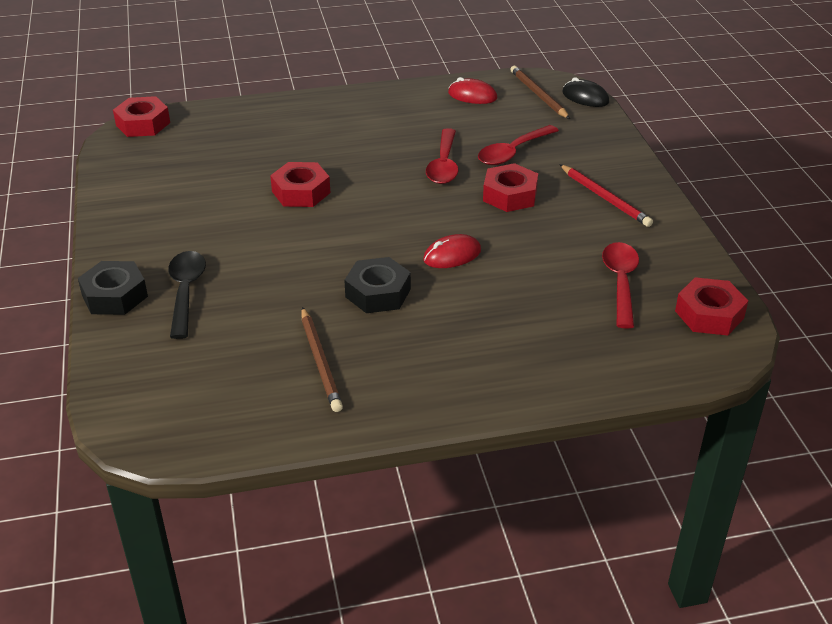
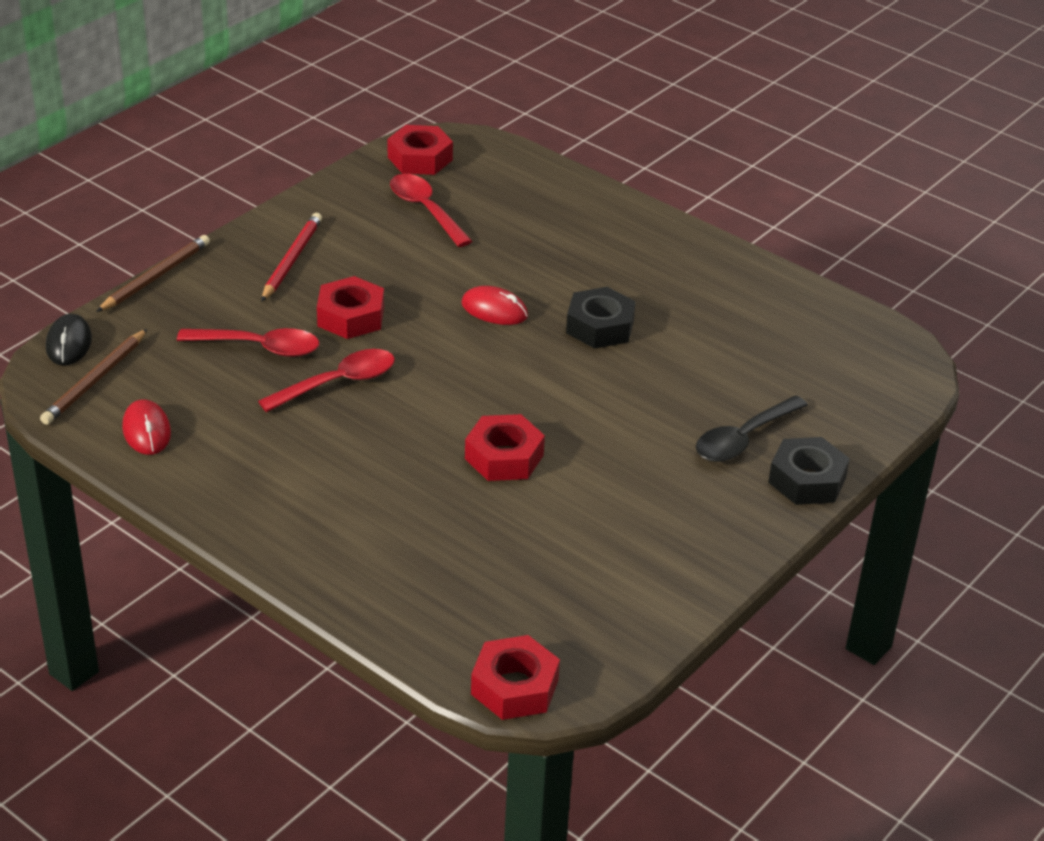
camera: 130 degrees left, 0 degrees up
brown pencil [302,307,343,412] -> brown pencil moved to [96,235,210,312]
red spoon [602,242,639,329] -> red spoon turned 90 degrees clockwise [390,174,472,247]

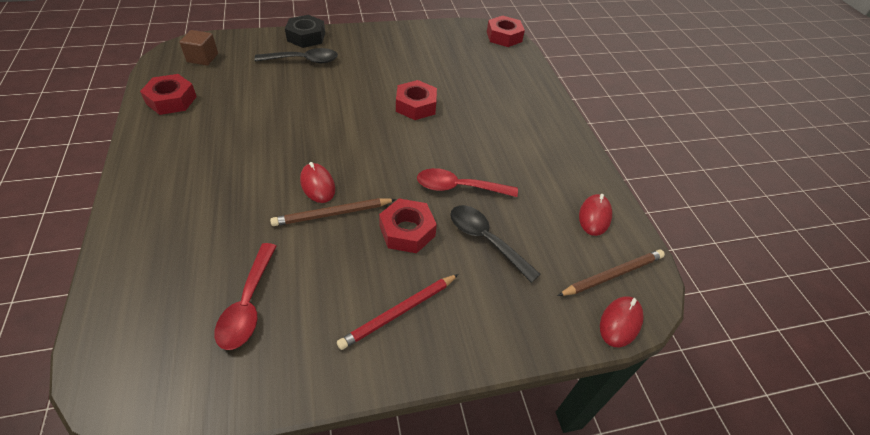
camera: 145 degrees left, 10 degrees up
black mouse [46,314,92,365] -> red mouse [600,296,644,348]
brown pencil [96,235,210,312] -> brown pencil moved to [270,198,396,226]
red spoon [177,328,319,357] -> black spoon [450,205,540,283]
red nut [388,125,453,175] -> red nut moved to [140,74,197,115]
black nut [566,287,636,349] -> none
none -> brown cube [179,30,218,66]

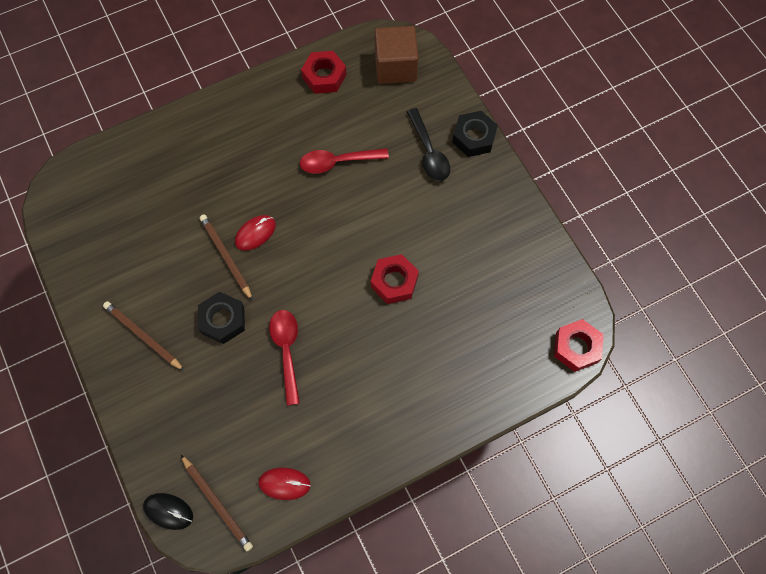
camera: 80 degrees right, 20 degrees up
brown cube [179,30,218,66] -> brown cube [375,26,418,84], size x1.64
red spoon [215,243,276,350] -> red spoon moved to [300,148,389,174]
red pencil [337,274,459,350] -> brown pencil [103,301,184,371]
red nut [379,198,437,253] -> black nut [198,292,245,344]
black spoon [450,205,540,283] -> none
red mouse [600,296,644,348] -> black mouse [143,493,193,530]

